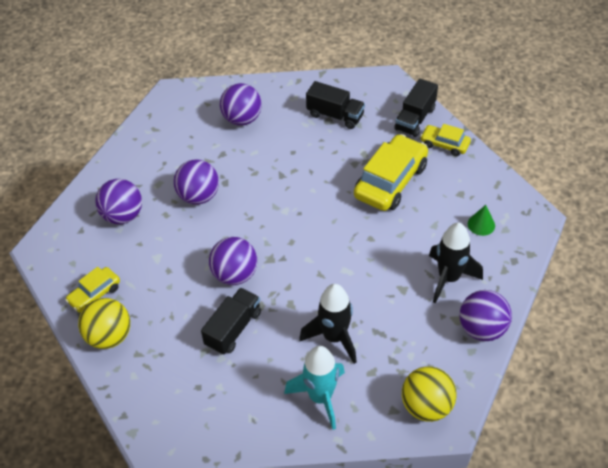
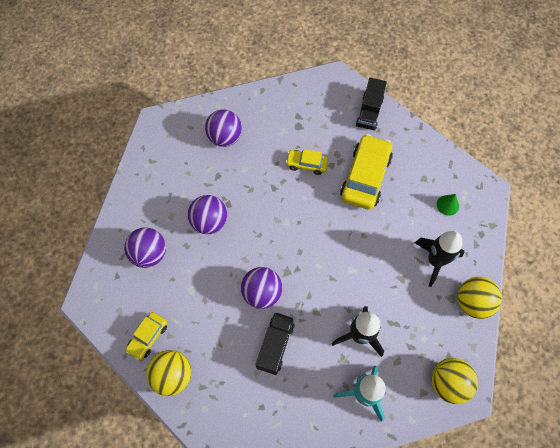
camera: 15 degrees left, 15 degrees up
black truck [306,81,365,129] -> none
yellow car [420,124,471,156] -> yellow car moved to [286,149,329,175]
purple ball [460,290,512,341] -> yellow ball [458,277,502,319]

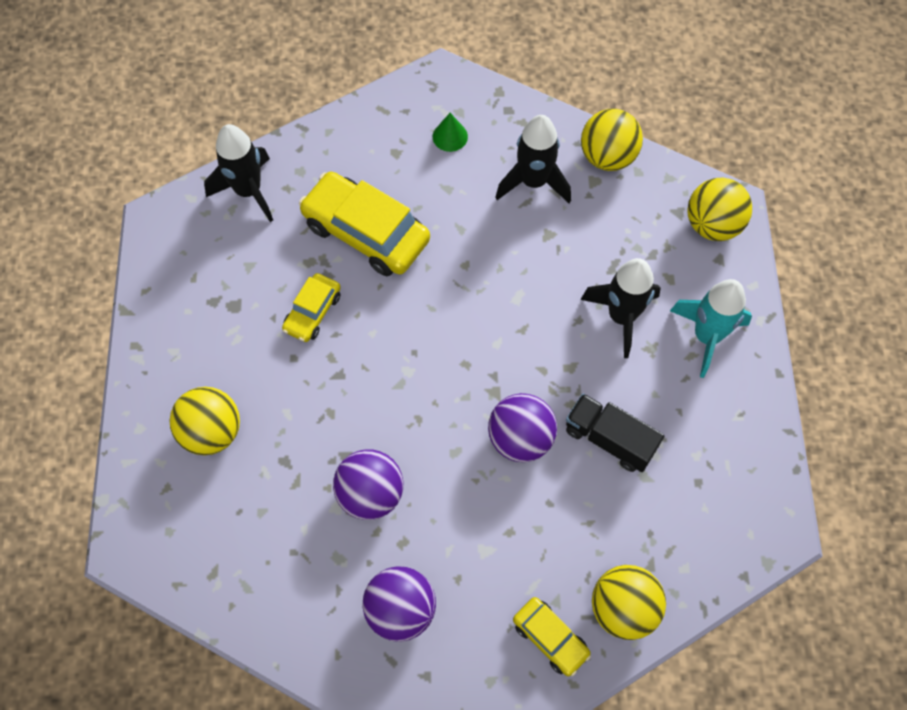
camera: 75 degrees left, 0 degrees up
purple ball [205,109,242,147] -> yellow ball [170,387,240,455]
black truck [356,78,387,131] -> black rocket [204,124,273,222]

